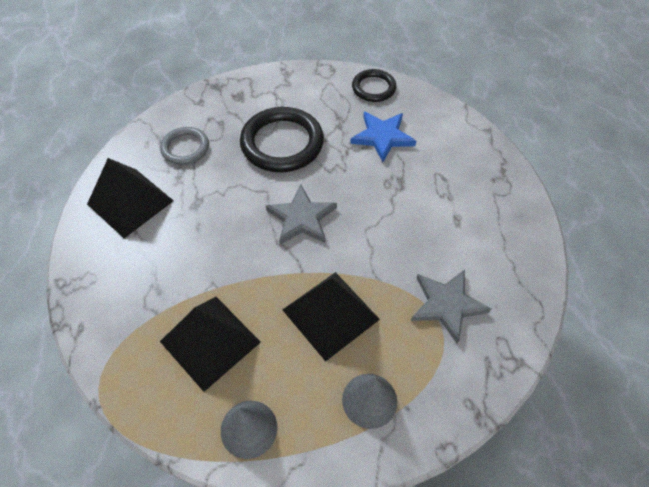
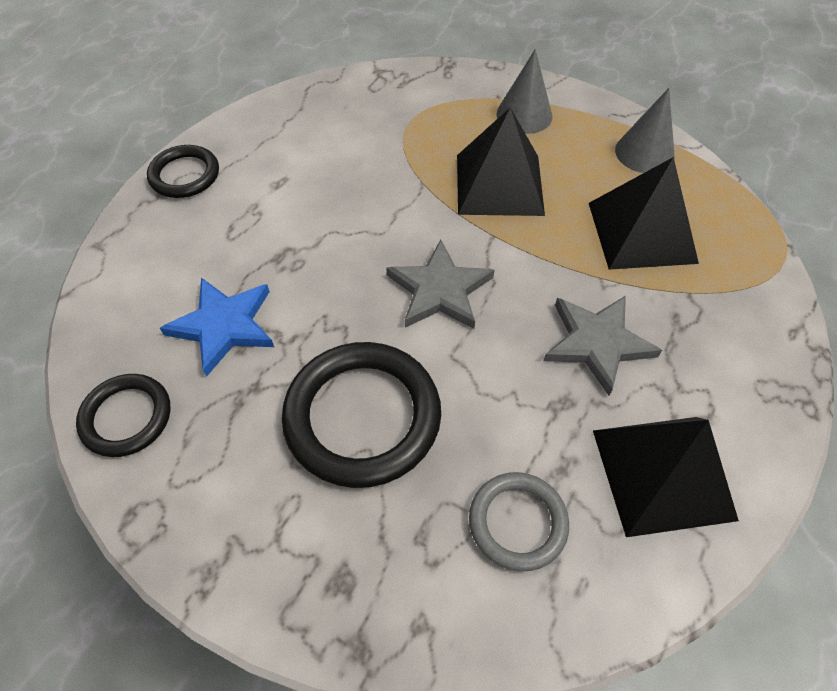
camera: 140 degrees left, 0 degrees up
grey star [411,269,491,344] -> grey star moved to [544,296,662,396]
none -> black ring [147,145,219,198]

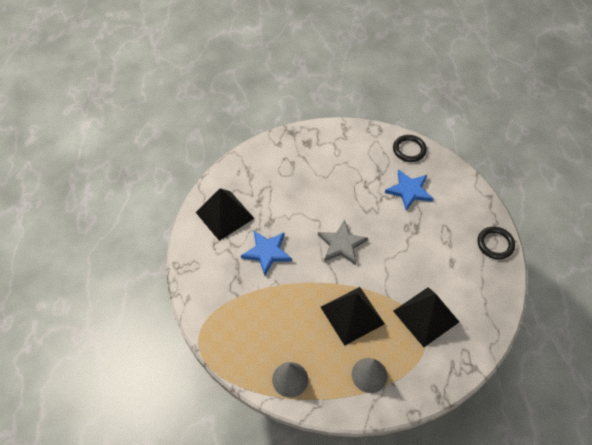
camera: 150 degrees right, 0 degrees up
black ring [282,342,441,488] -> none
grey ring [469,472,569,571] -> none
grey star [544,296,662,396] -> blue star [241,231,292,275]
black pyramid [589,157,699,270] -> black pyramid moved to [393,287,459,347]

